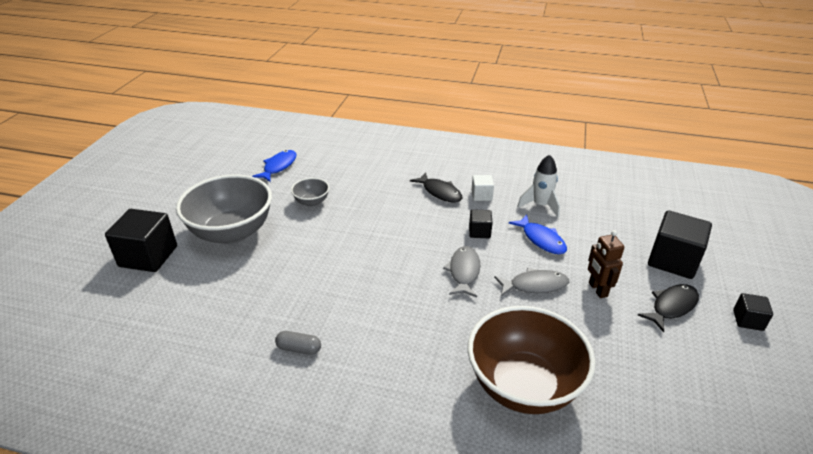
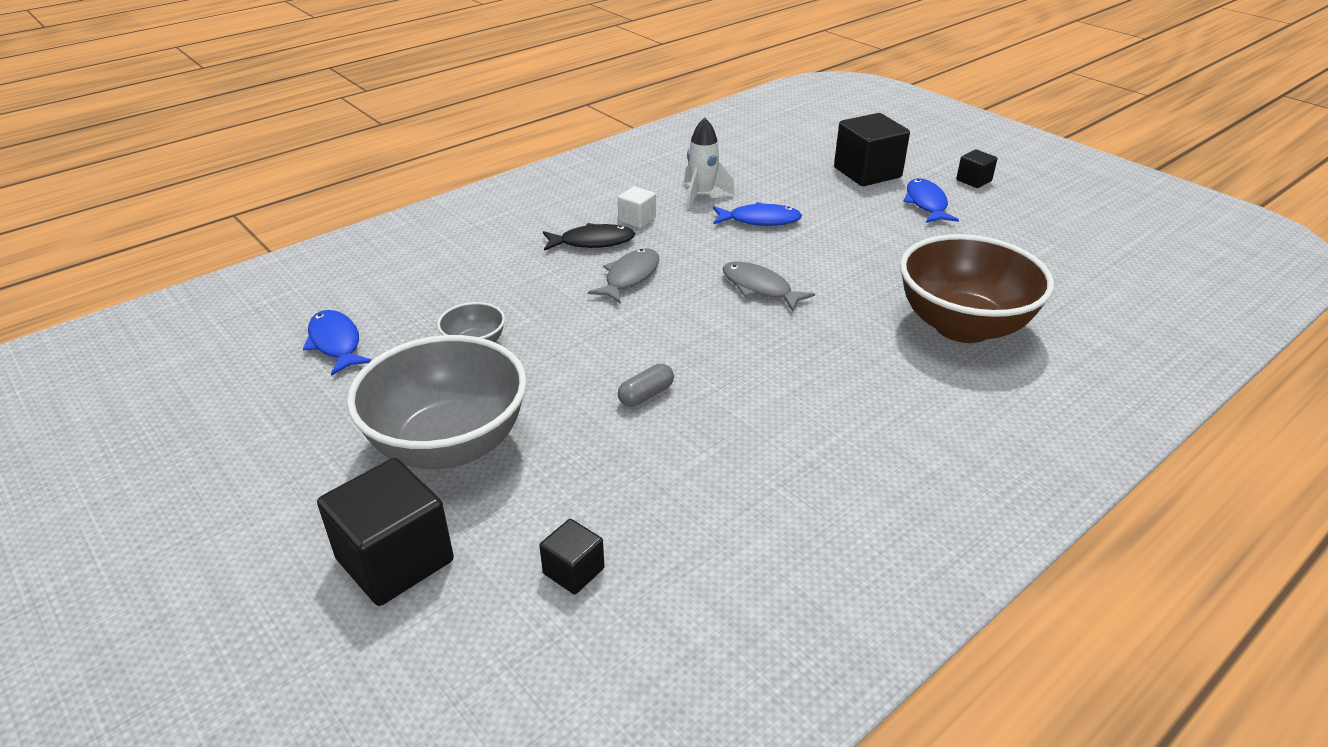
camera: 55 degrees left, 0 degrees up
grey capsule [275,331,321,355] -> grey capsule moved to [618,363,674,407]
black cube [469,209,493,238] -> black cube moved to [539,519,605,595]
grey fish [494,267,569,296] -> grey fish moved to [588,248,659,304]
brown robot [588,230,625,298] -> none
black fish [638,284,699,332] -> blue fish [903,178,959,223]

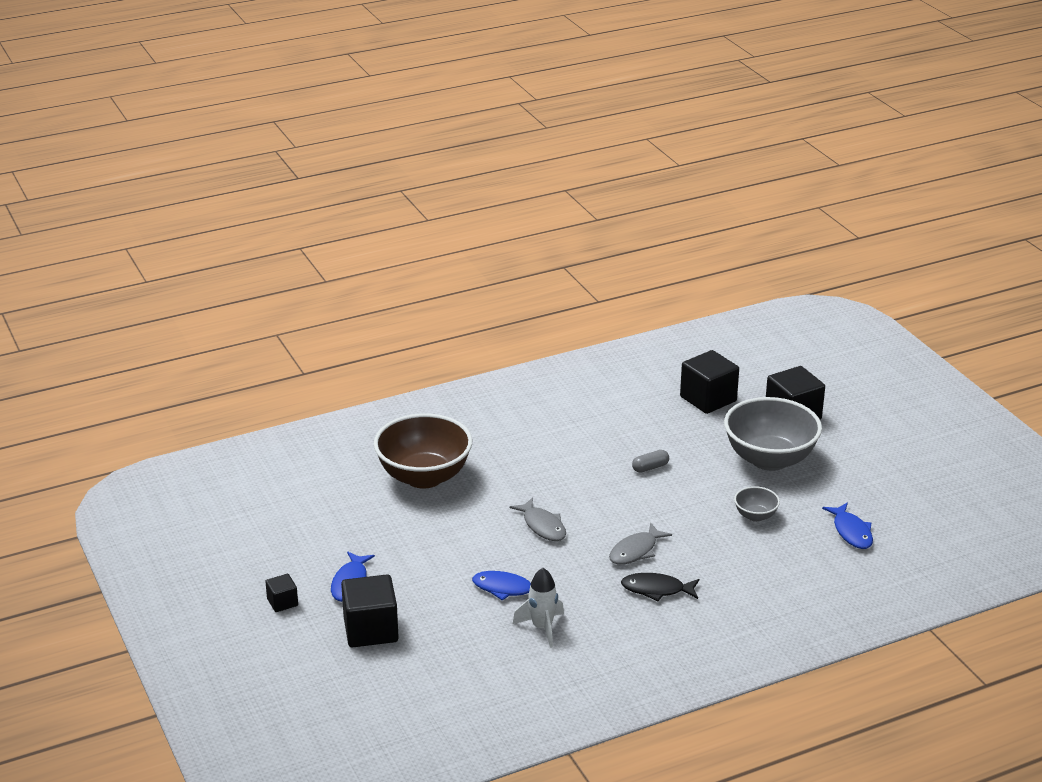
camera: 165 degrees left, 5 degrees down
black cube [539,519,605,595] -> black cube [680,350,739,414], size x1.96
white cube [618,186,656,228] -> none

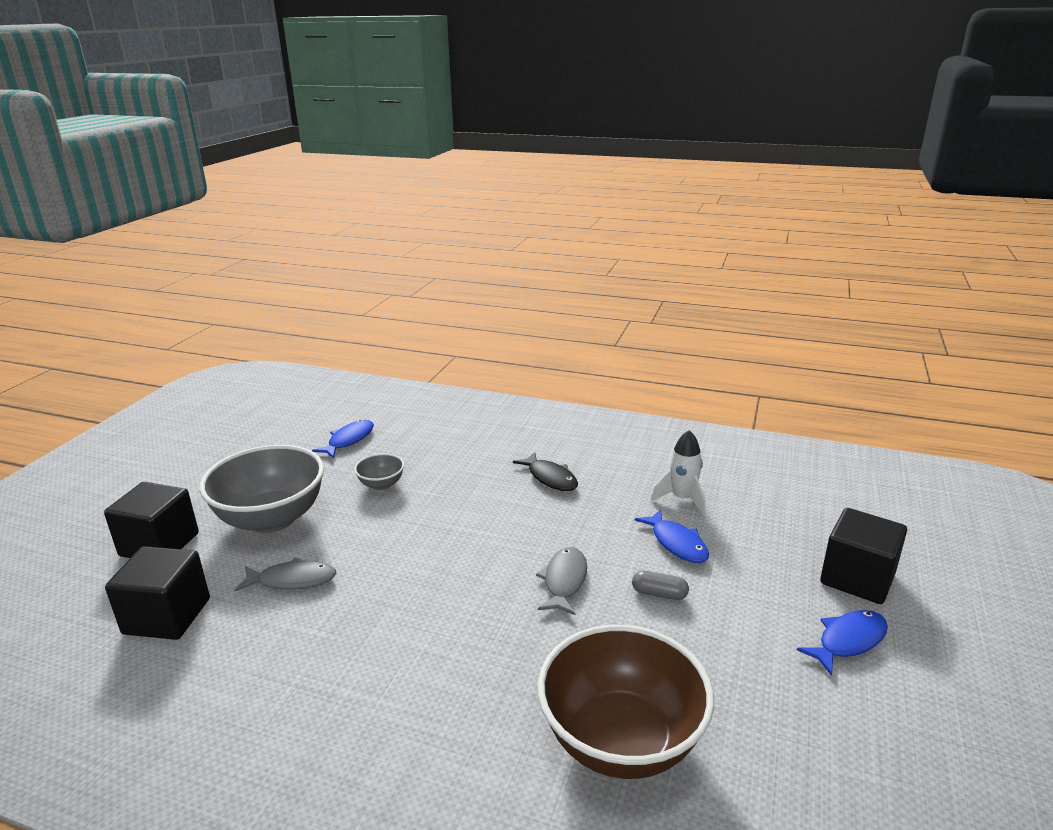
camera: 135 degrees left, 5 degrees down
black cube [265,574,298,612] -> none
grey fish [609,523,672,565] -> grey fish moved to [235,557,336,591]
grey capsule [632,450,669,473] -> grey capsule moved to [632,571,689,600]

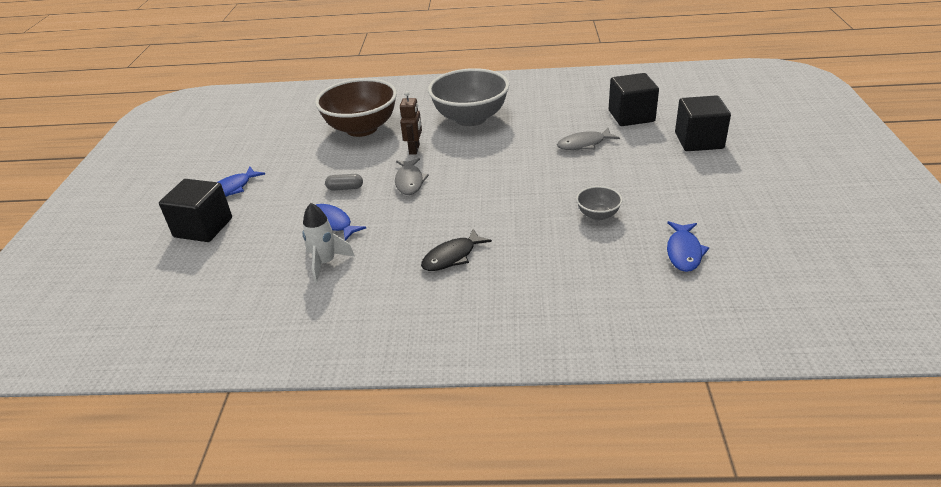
camera: 165 degrees right, 10 degrees up
grey bowl [199,445,324,533] -> grey bowl moved to [428,68,509,126]
black fish [513,452,578,491] -> black fish turned 75 degrees counterclockwise [421,229,492,271]
none -> brown robot [400,91,422,155]

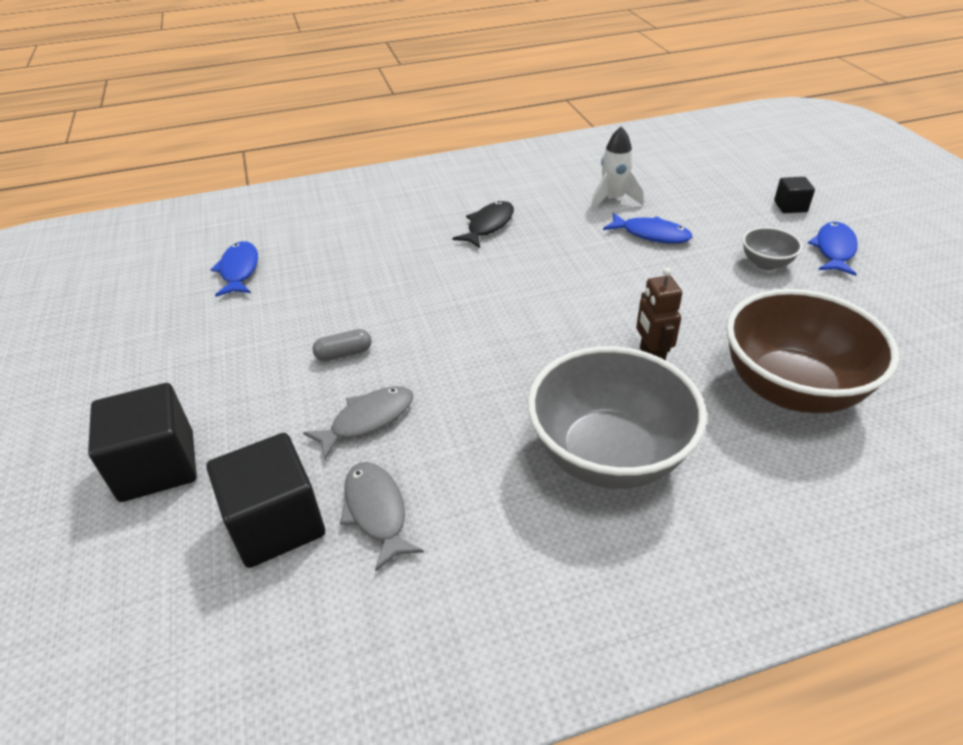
camera: 160 degrees right, 5 degrees up
black cube [159,179,232,242] -> black cube [774,177,815,213], size x0.51
grey capsule [325,174,363,190] -> grey capsule moved to [312,329,372,361]
grey fish [395,158,429,195] -> grey fish moved to [340,462,424,572]
grey bowl [576,186,623,221] -> grey bowl moved to [743,227,802,270]

